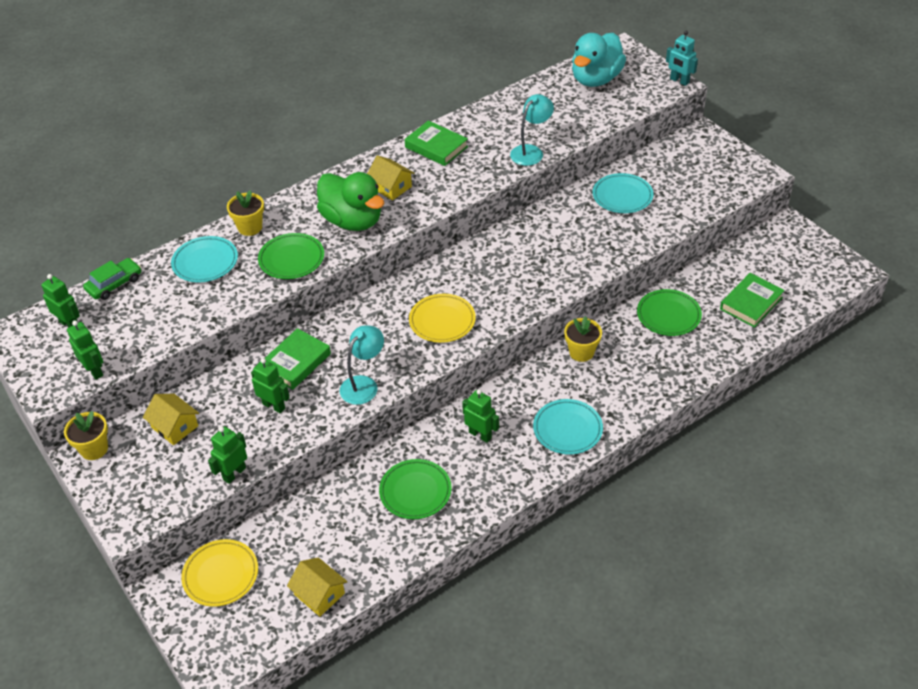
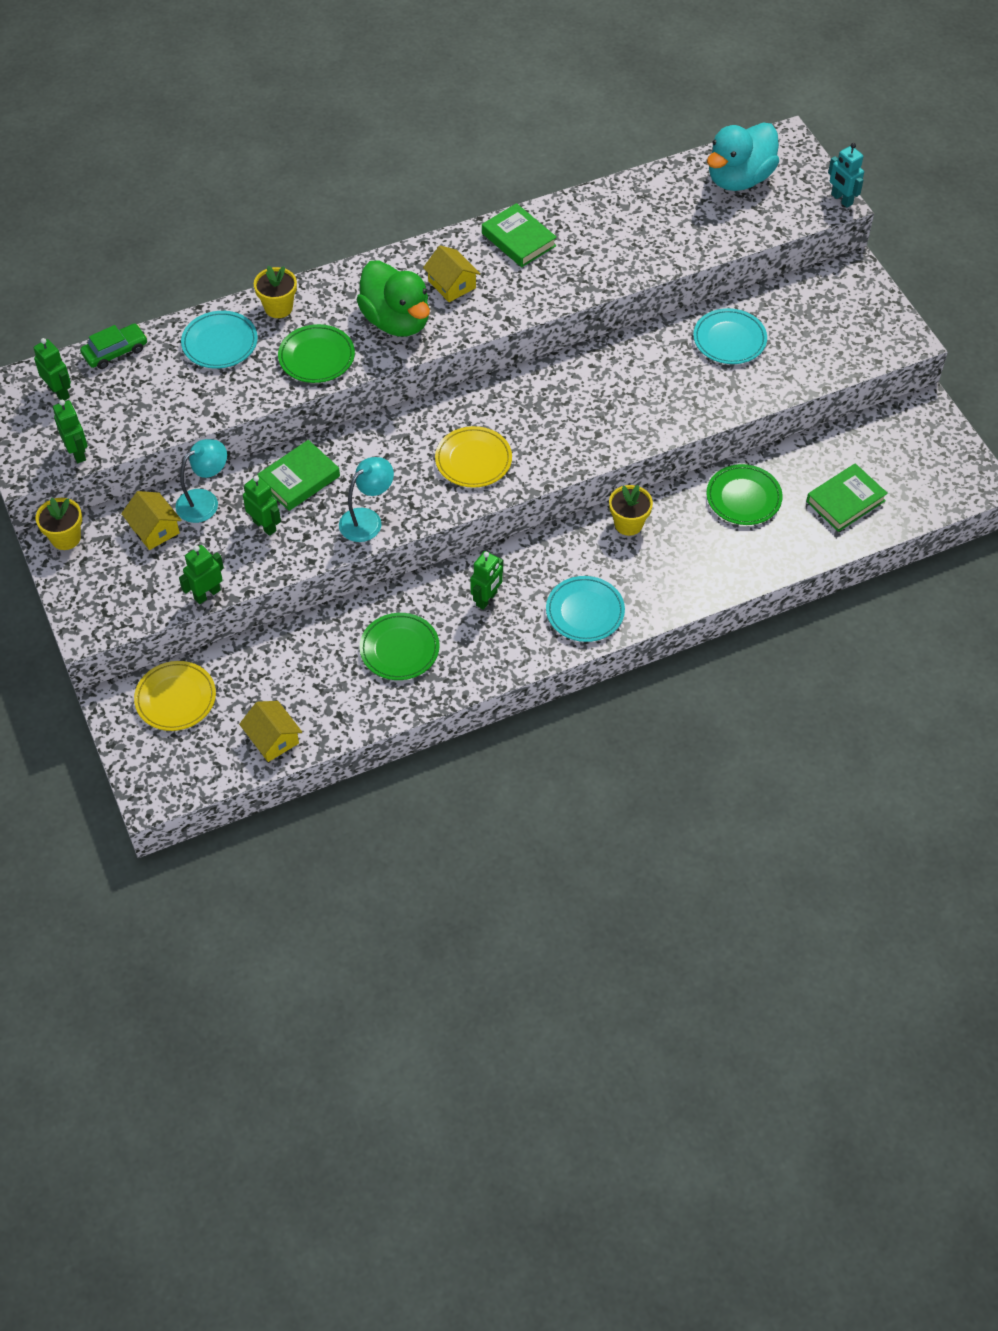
camera: 10 degrees right, 10 degrees up
green robot [462,389,499,443] -> green robot turned 75 degrees clockwise [470,551,503,610]
turquoise lamp [510,94,554,166] -> turquoise lamp moved to [176,439,227,523]

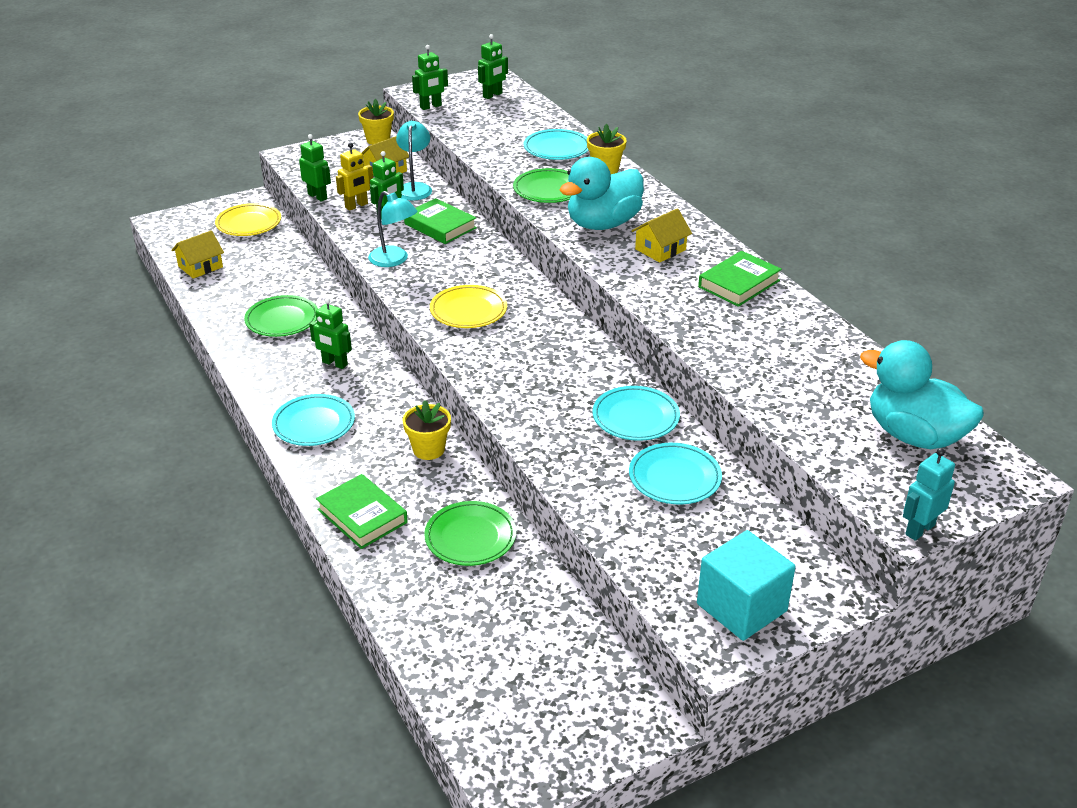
camera: 85 degrees right, 20 degrees down
green car [80,323,147,369] -> none
turquoise lamp [176,439,227,523] -> turquoise lamp turned 135 degrees counterclockwise [396,121,432,201]
green duck [356,260,430,336] -> turquoise duck [560,157,644,230]
green book [806,463,888,532] -> green book moved to [316,474,408,549]
none -> yellow robot [336,143,373,211]
none -> turquoise plate [593,386,680,441]
none -> turquoise cube [697,530,796,641]

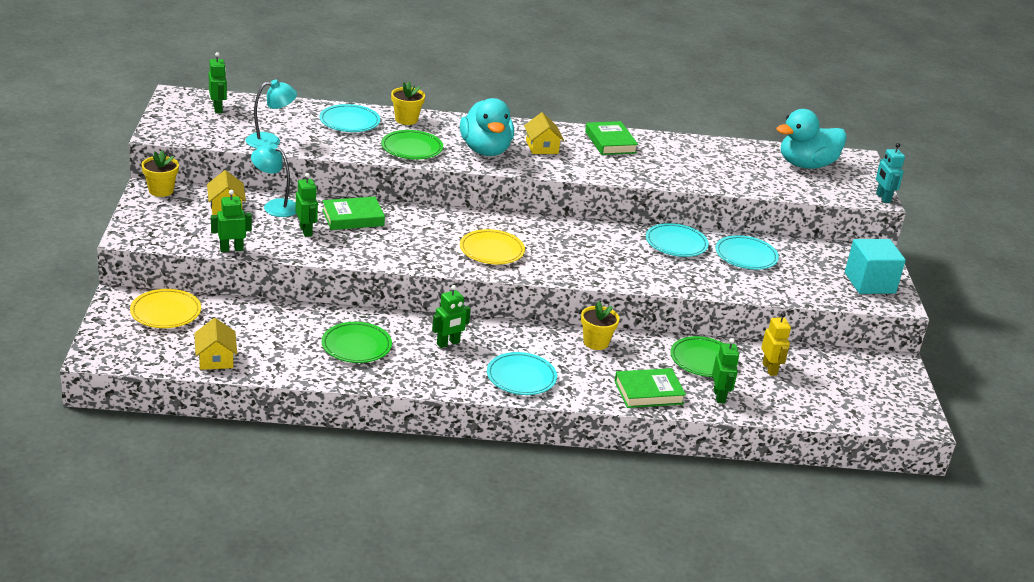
camera: 65 degrees left, 5 degrees down
yellow robot [336,143,373,211] -> yellow robot moved to [761,312,791,376]
turquoise lamp [368,191,418,267] -> turquoise lamp moved to [246,80,297,148]
green robot [412,45,448,110] -> green robot moved to [712,338,739,404]

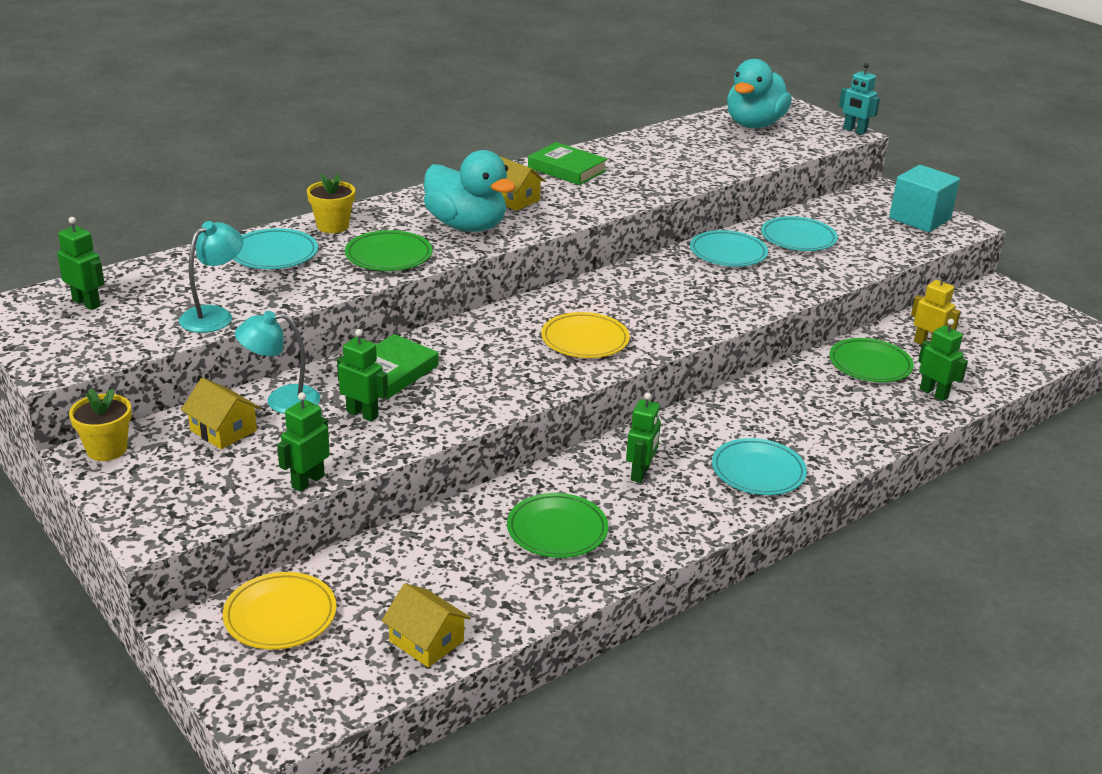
camera: 35 degrees left, 0 degrees up
yellow flower pot [581,301,620,350] -> none
green book [615,368,686,408] -> none

